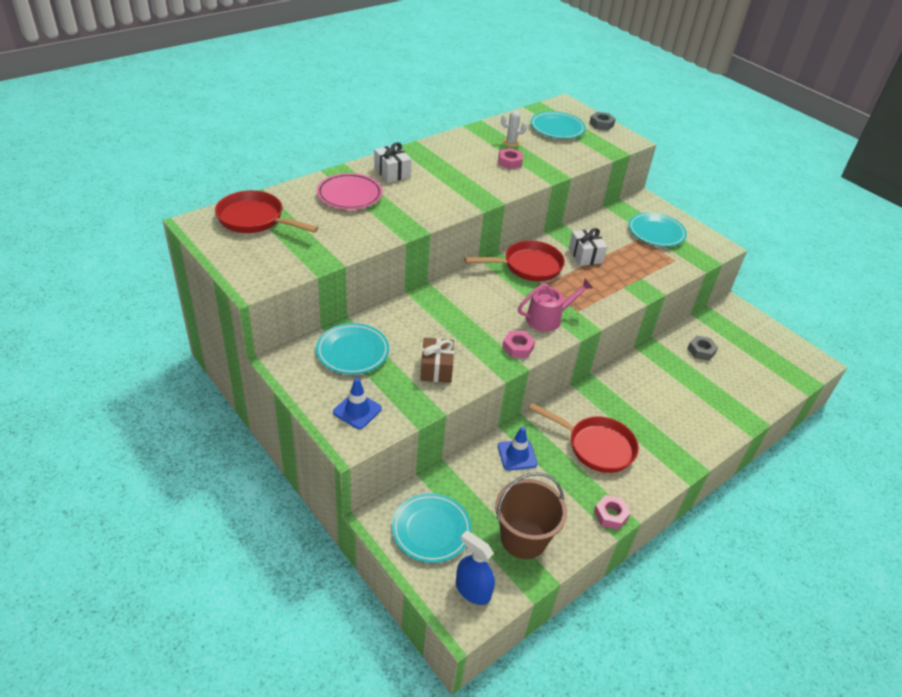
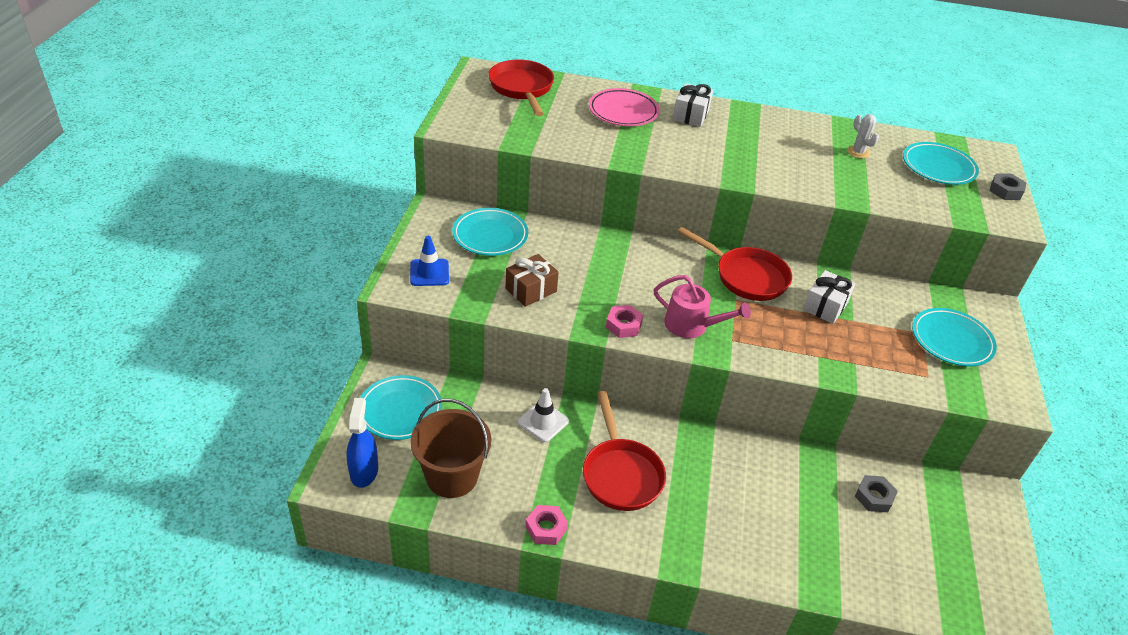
camera: 50 degrees right, 0 degrees up
pink nut [498,148,523,169] -> none
blue traffic cone [498,427,537,470] -> white traffic cone [518,388,569,442]

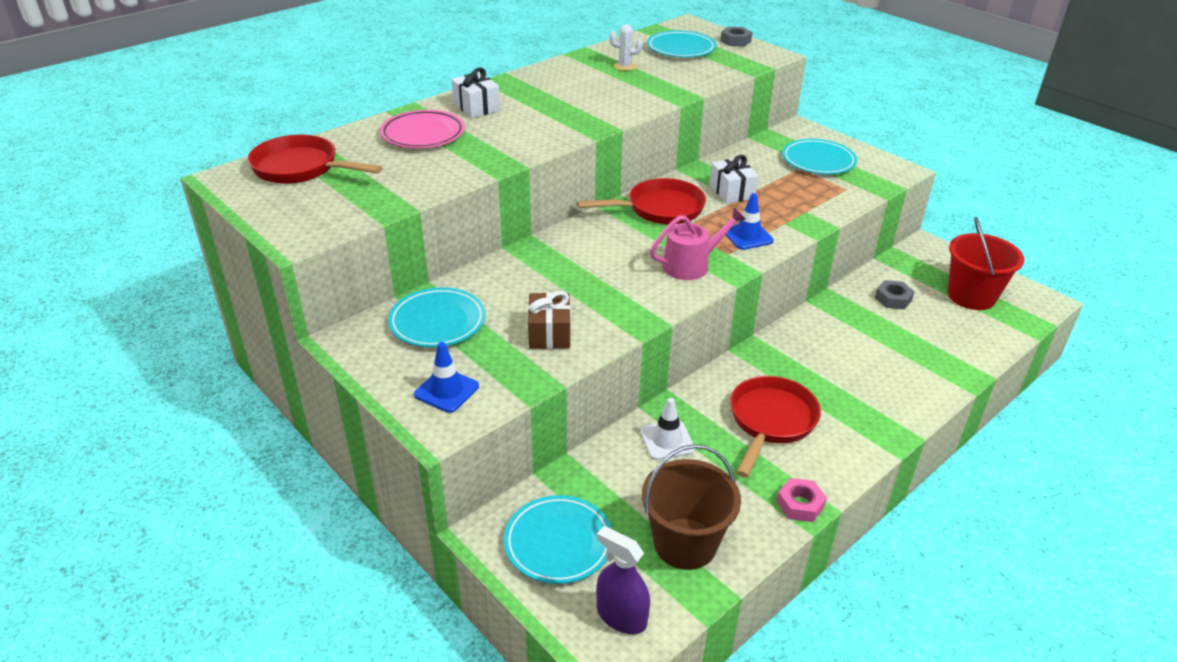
camera: 50 degrees left, 5 degrees down
blue spray bottle [346,398,378,488] -> purple spray bottle [596,526,650,634]
red pan [583,391,666,511] -> red pan turned 90 degrees counterclockwise [730,376,821,478]
pink nut [606,305,643,338] -> none
none -> blue traffic cone [726,193,774,250]
none -> red bucket [948,217,1024,310]

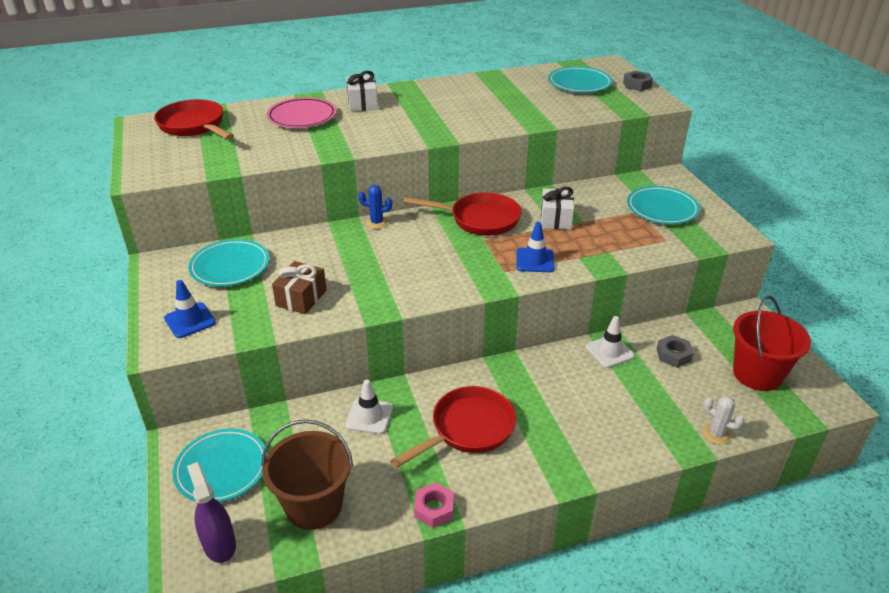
camera: 25 degrees right, 0 degrees up
white cactus [610,24,642,71] -> white cactus moved to [703,396,744,445]
pink watering can [650,208,746,280] -> none
none -> blue cactus [358,185,392,229]
none -> white traffic cone [586,316,635,368]

